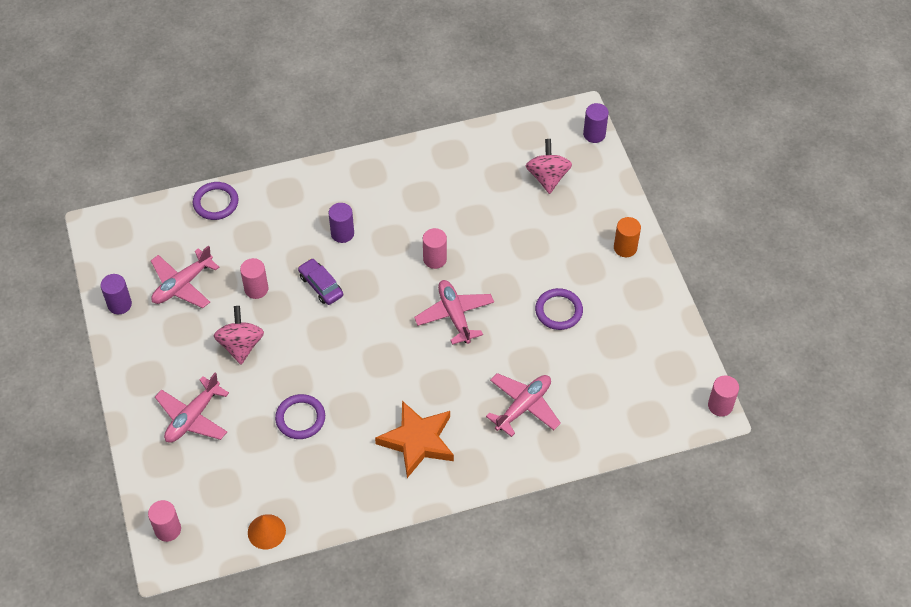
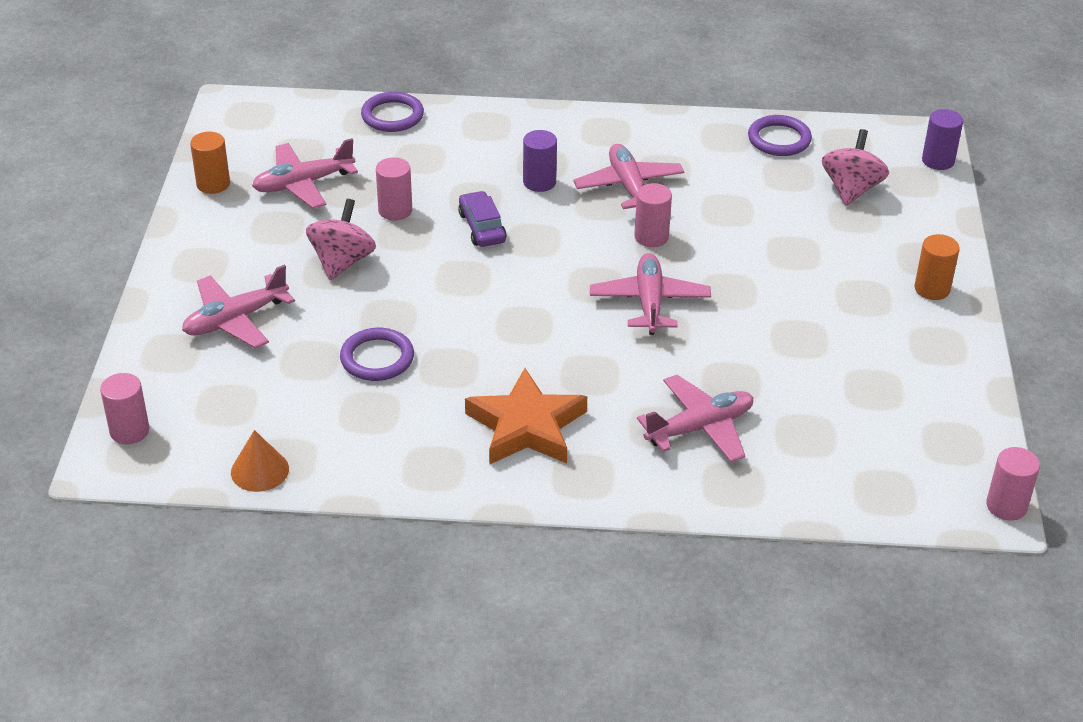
camera: 20 degrees right, 15 degrees down
purple cylinder [101,274,132,314] -> orange cylinder [190,132,230,194]
purple ring [535,288,583,330] -> purple ring moved to [748,115,812,156]
none -> pink plane [573,144,684,209]

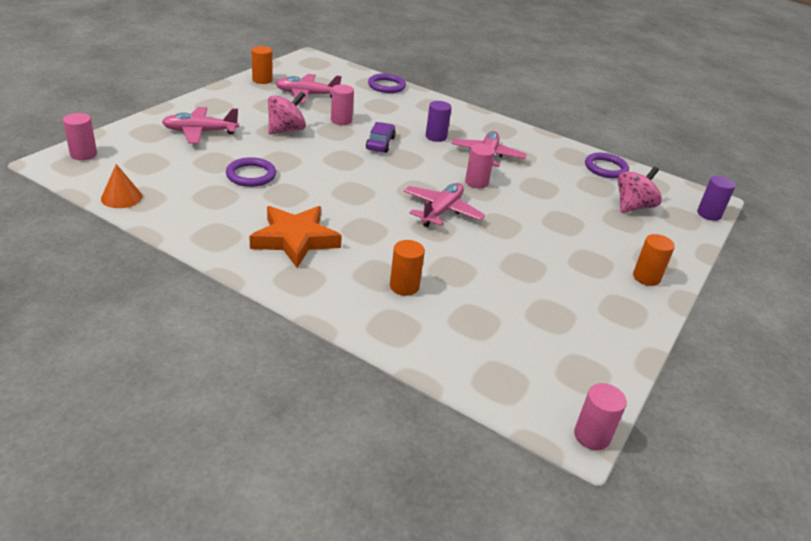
camera: 25 degrees right, 5 degrees down
pink plane [637,375,754,462] -> orange cylinder [390,240,425,296]

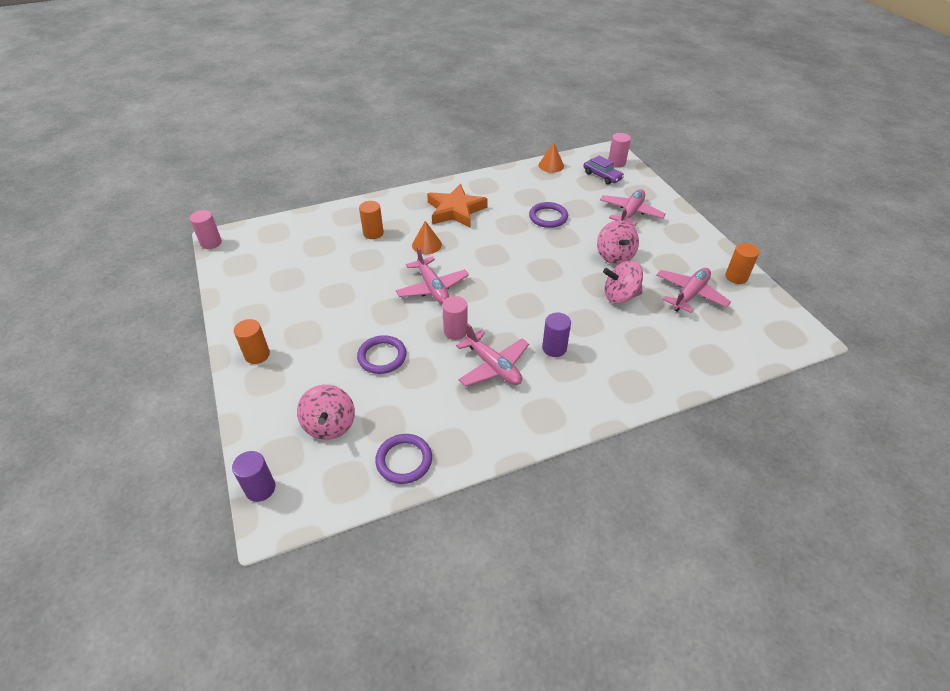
camera: 130 degrees right, 10 degrees up
pink cylinder [331,84,354,125] -> pink spinning top [603,261,643,304]
purple car [366,122,396,153] -> purple car moved to [583,155,624,185]
purple ring [368,74,406,93] -> purple ring moved to [357,335,406,374]
none -> orange cone [412,221,442,254]

